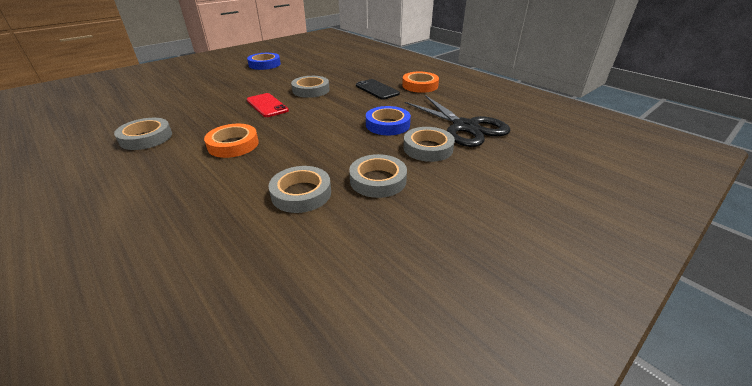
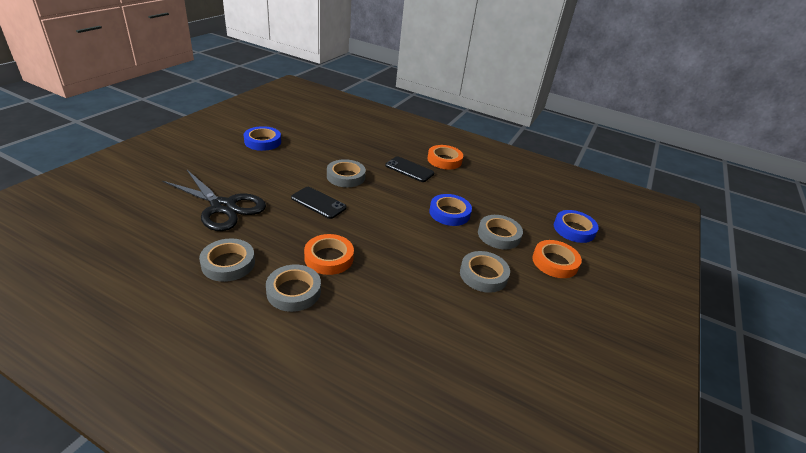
camera: 25 degrees left, 0 degrees up
red phone [247,93,289,117] -> black phone [291,187,347,219]
grey tape [269,166,331,213] -> grey tape moved to [266,265,321,312]
black scissors [405,95,510,147] -> black scissors moved to [162,170,266,231]
none -> orange tape [532,240,582,278]
none -> blue tape [554,210,599,243]

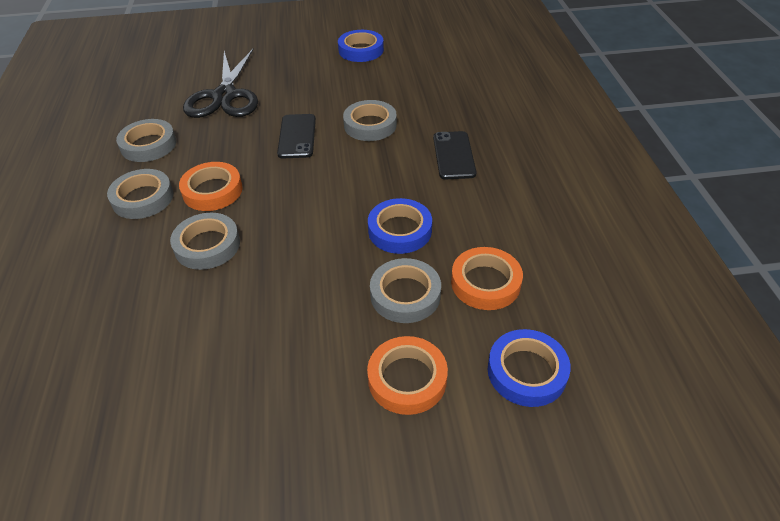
camera: 60 degrees right, 10 degrees up
orange tape [427,145,463,169] -> orange tape moved to [451,247,523,310]
grey tape [460,251,510,293] -> grey tape moved to [170,213,240,270]

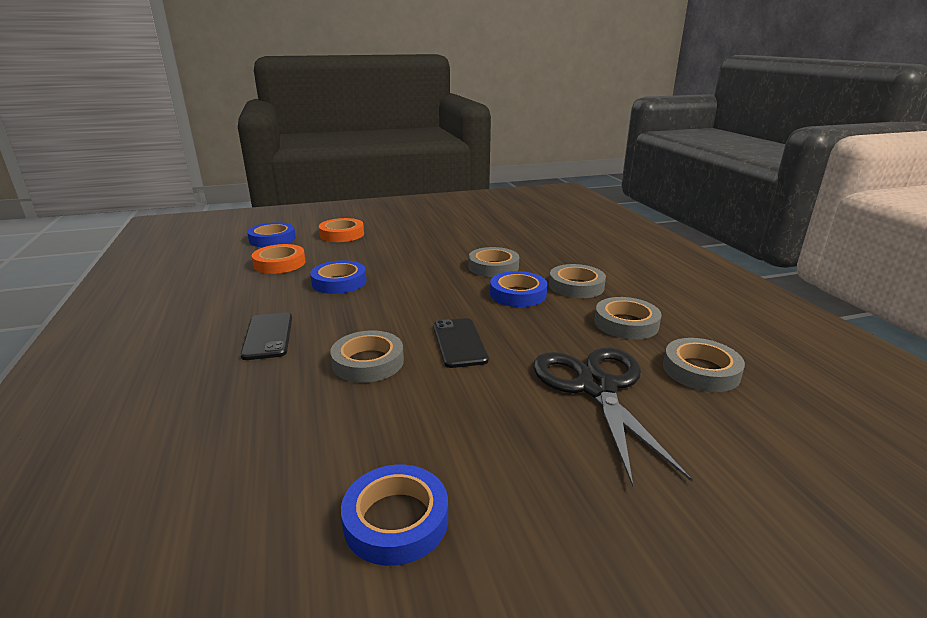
camera: 170 degrees right, 20 degrees down
orange tape [179,162,243,211] -> blue tape [490,271,547,307]
grey tape [370,258,441,323] -> grey tape moved to [663,338,745,392]

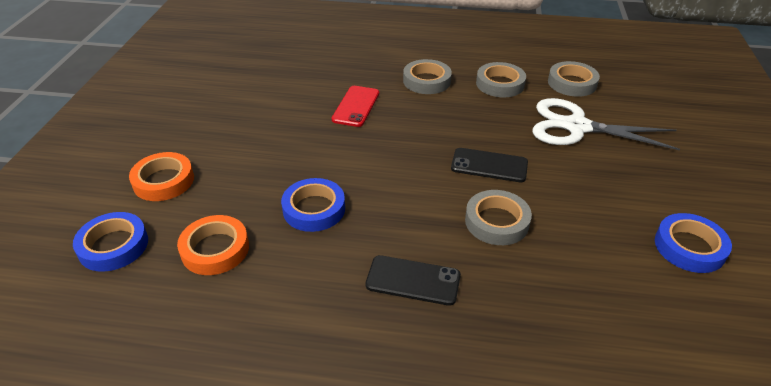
camera: 65 degrees left, 15 degrees up
grey tape [468,247,519,277] -> red phone [332,86,379,127]
blue tape [490,271,547,307] -> none
black scissors [533,347,693,487] -> white scissors [532,98,680,150]

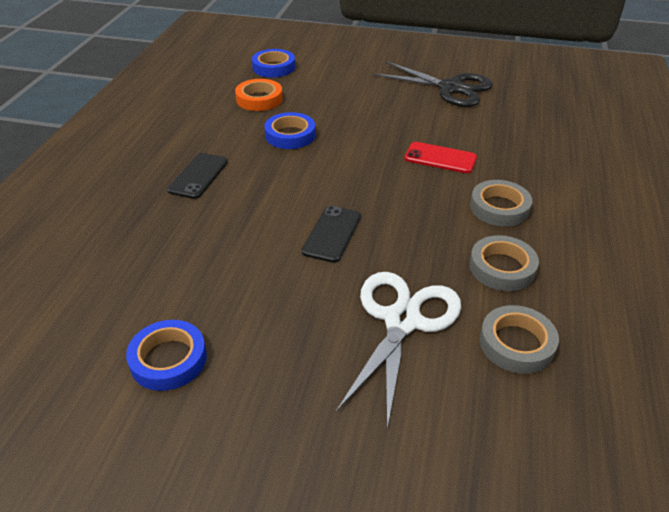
camera: 95 degrees right, 0 degrees up
orange tape [129,152,194,201] -> none
grey tape [465,190,532,245] -> none
none -> black scissors [372,61,493,107]

